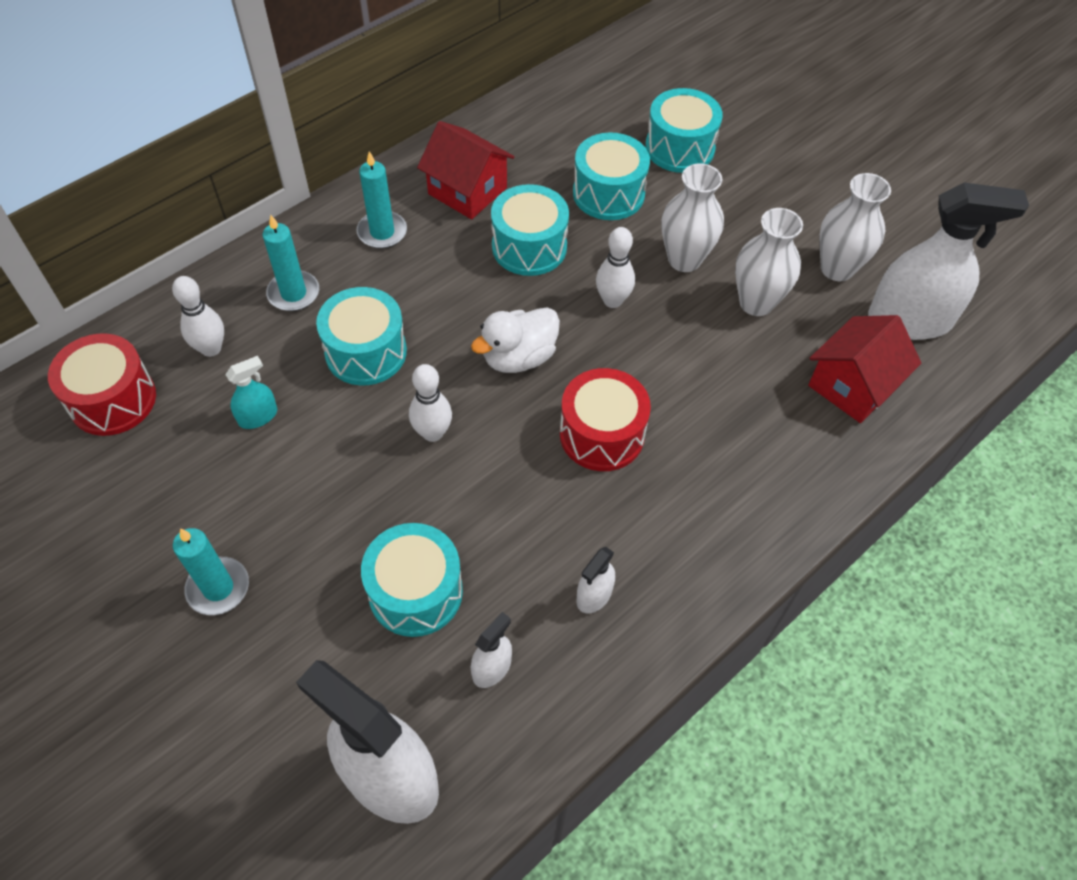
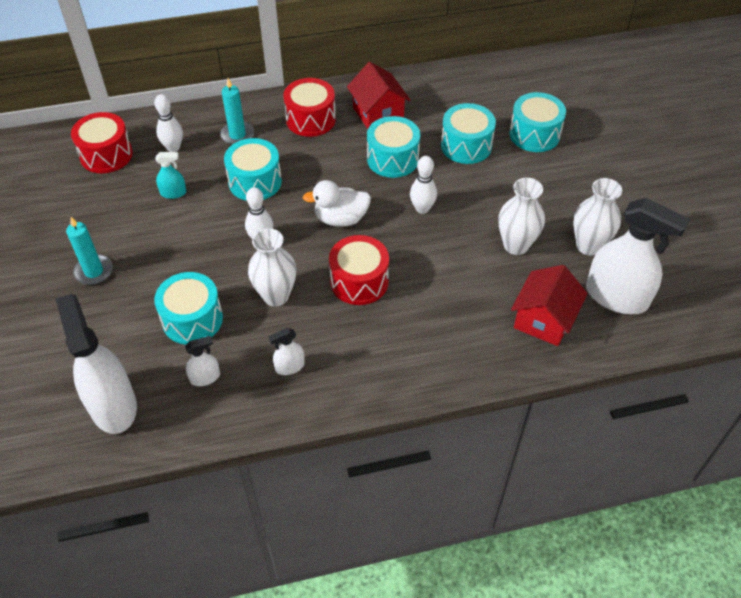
camera: 30 degrees right, 5 degrees down
turquoise candle [356,151,407,249] -> red drum [283,78,336,137]
white vase [661,163,724,272] -> white vase moved to [248,228,297,306]
red house [808,315,921,423] -> red house turned 45 degrees counterclockwise [511,265,588,346]

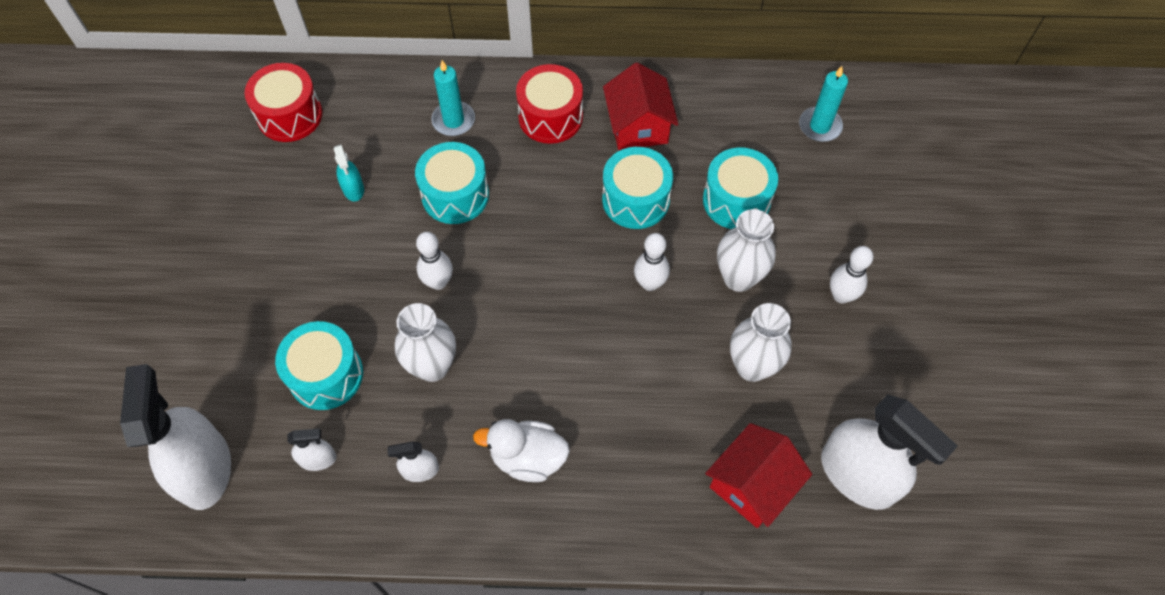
camera: 15 degrees right, 10 degrees up
turquoise candle [66,217,113,285] -> turquoise candle moved to [799,66,848,142]
white bowling pin [154,94,183,152] -> white bowling pin moved to [830,246,873,303]
turquoise spray bottle [155,152,186,199] -> turquoise spray bottle turned 60 degrees clockwise [334,145,364,201]
white duck [303,180,371,227] -> white duck moved to [473,419,570,482]
red drum [329,235,389,305] -> none
turquoise drum [509,92,566,152] -> none
white vase [573,178,622,256] -> white vase moved to [717,209,776,292]

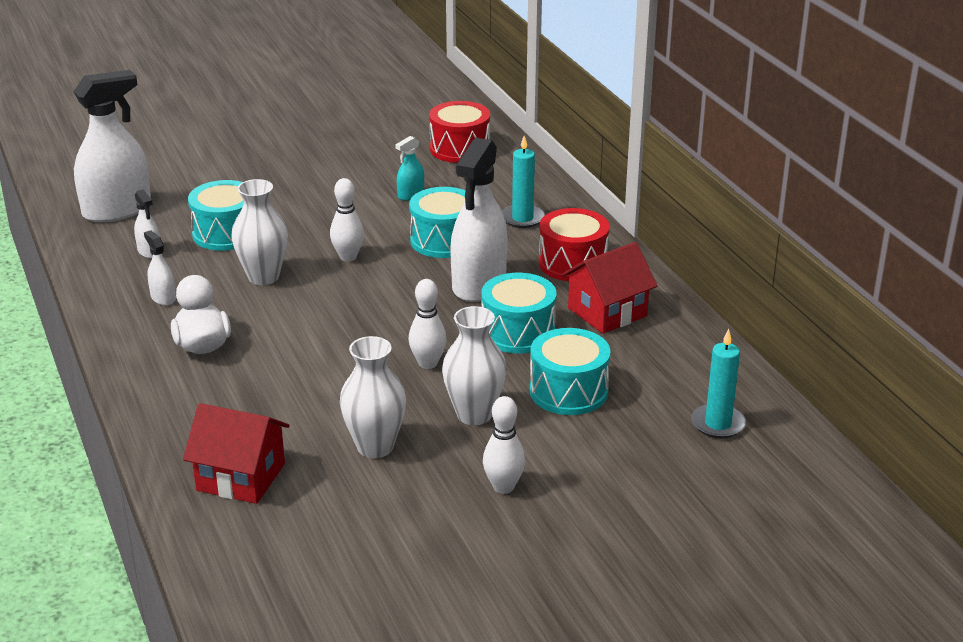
camera: 65 degrees right, 30 degrees down
white spray bottle [821,394,958,510] -> white spray bottle moved to [450,138,508,302]

